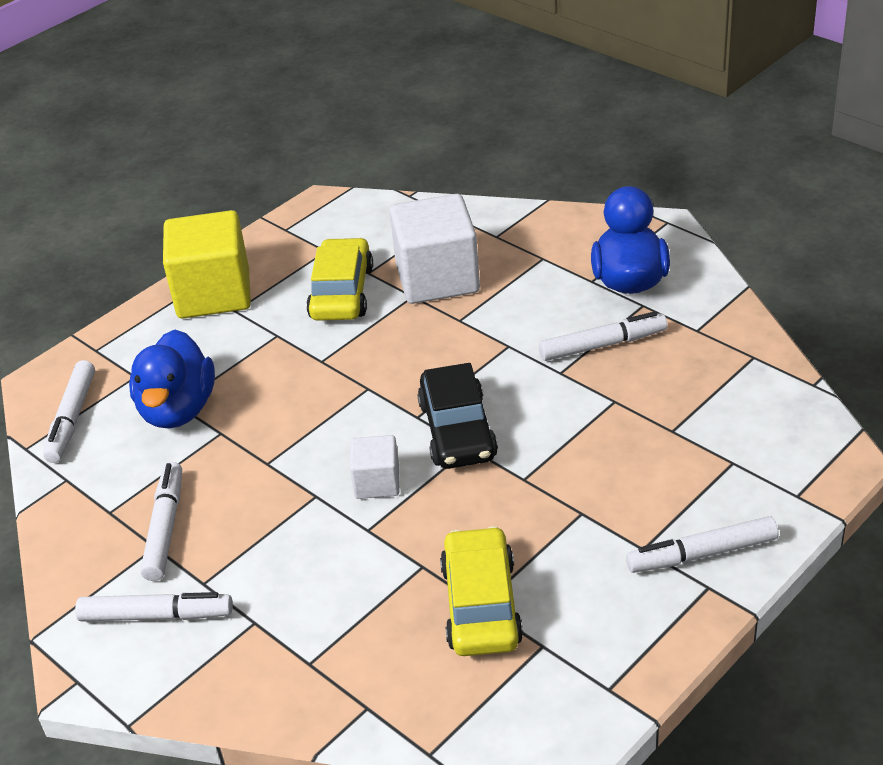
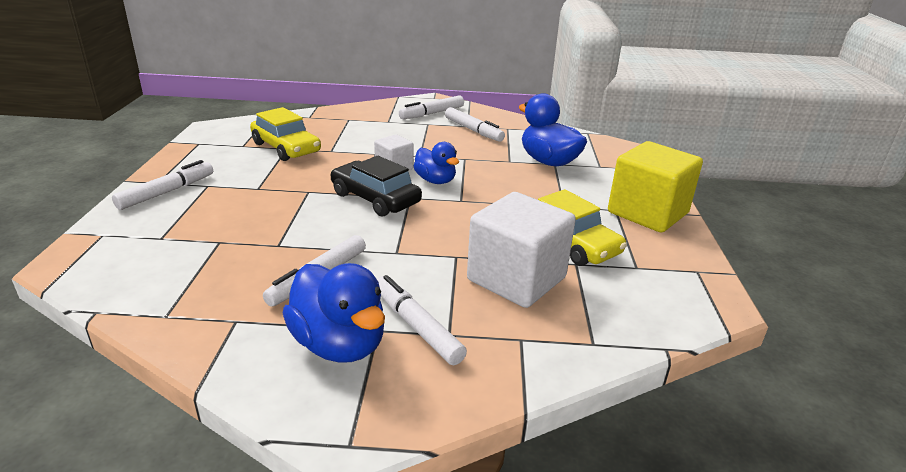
camera: 135 degrees right, 10 degrees down
white marker [43,360,95,463] -> white marker moved to [377,275,467,365]
none -> blue duck [414,142,459,184]

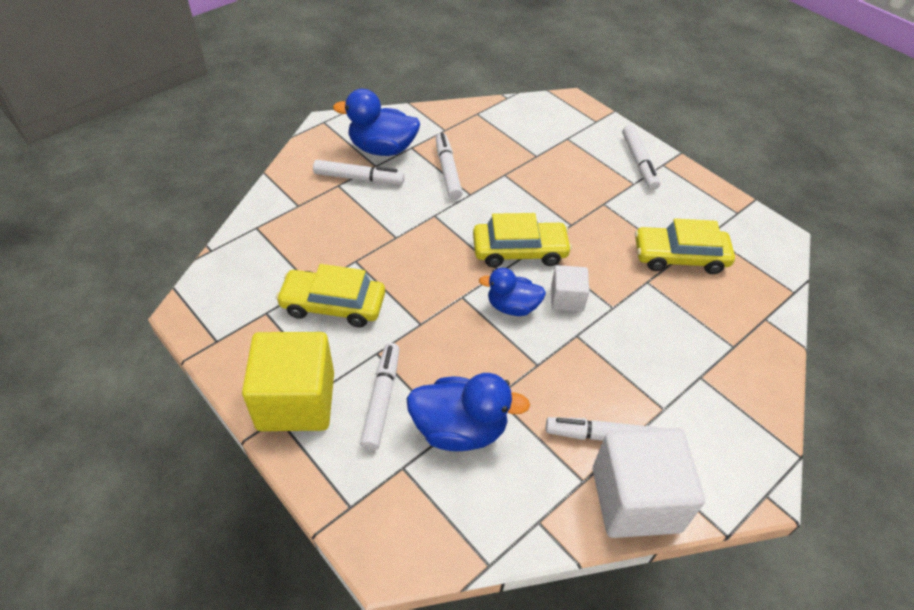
camera: 135 degrees right, 20 degrees up
black car [331,156,422,216] -> yellow car [473,213,572,268]
white marker [399,95,464,119] -> white marker moved to [360,343,399,451]
white cube [467,192,576,308] -> white cube moved to [593,428,705,538]

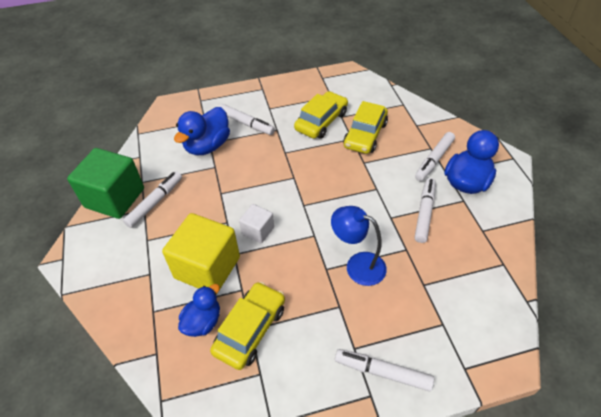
camera: 120 degrees right, 0 degrees up
yellow cube [242,332,334,431] -> yellow cube moved to [162,213,240,292]
white marker [436,133,463,200] -> white marker turned 90 degrees counterclockwise [415,178,436,243]
yellow car [473,213,572,268] -> yellow car moved to [343,101,388,154]
blue duck [479,268,546,316] -> blue duck moved to [178,284,220,337]
white cube [593,428,705,538] -> green cube [67,148,144,219]
none -> blue lamp [331,206,387,286]

